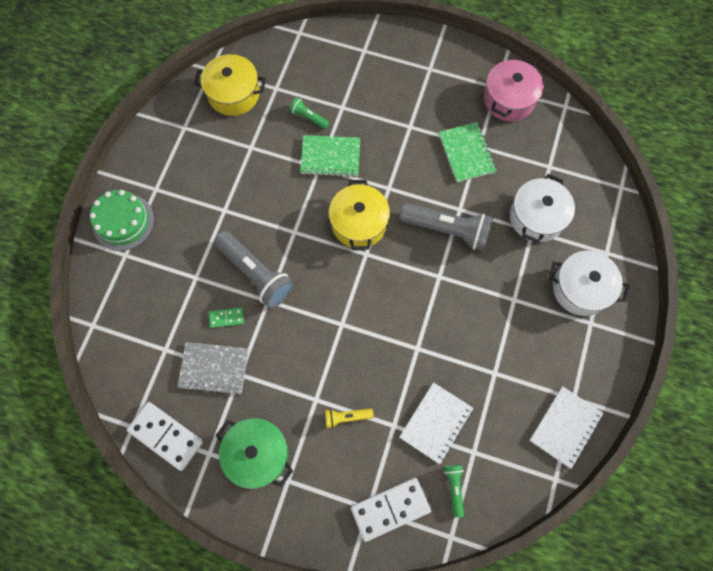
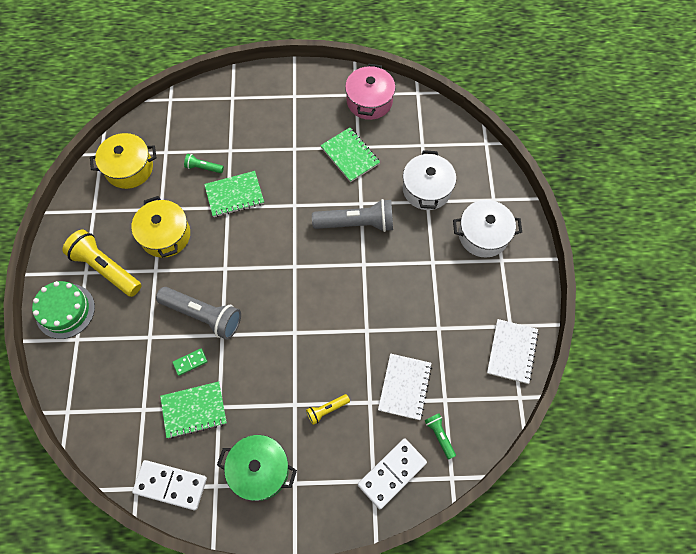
camera: 20 degrees left, 5 degrees down
grey notebook [177,342,248,396] -> green notebook [160,382,227,439]
yellow pot [329,180,390,250] -> yellow pot moved to [131,196,190,258]
none -> yellow flashlight [62,229,142,297]

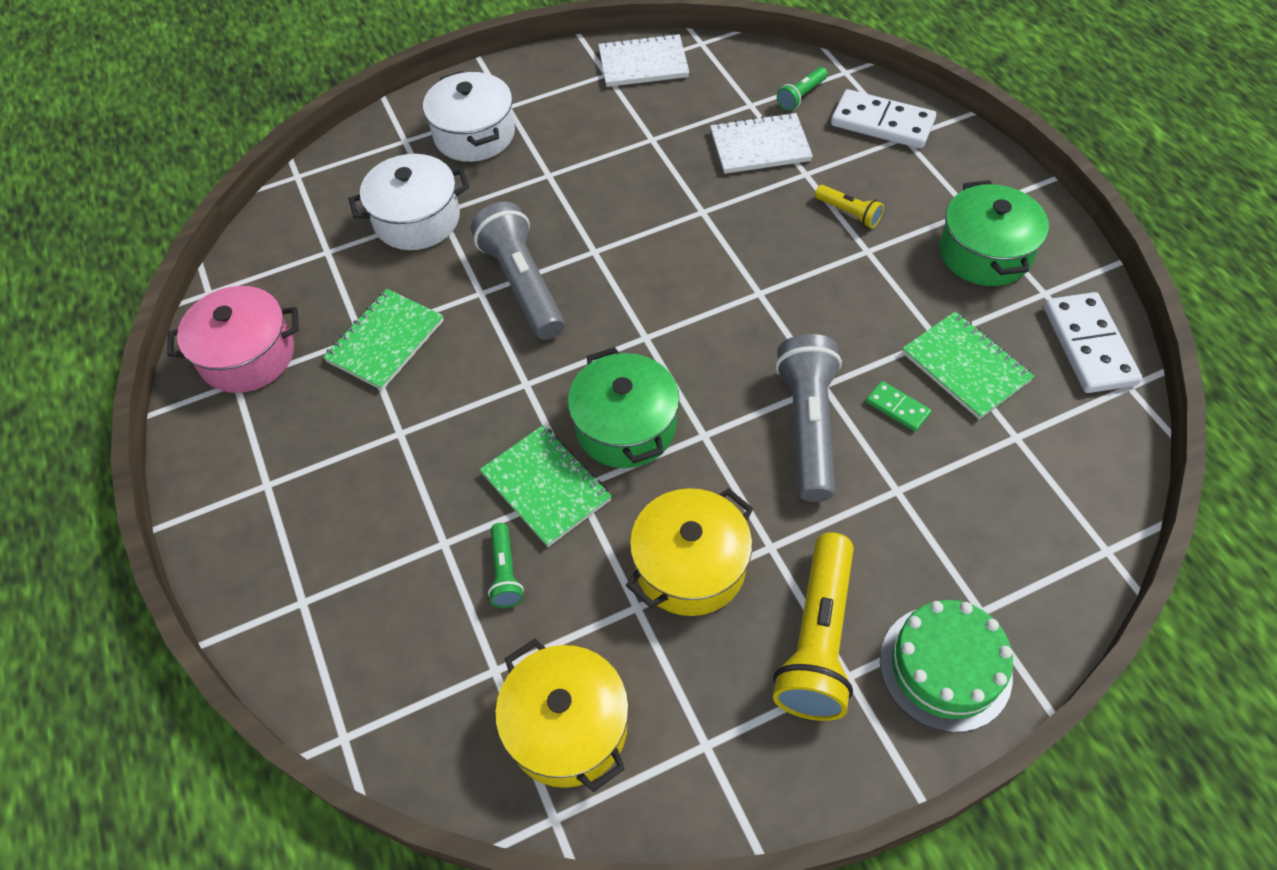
camera: 110 degrees left, 10 degrees down
none -> green pot [568,347,680,468]

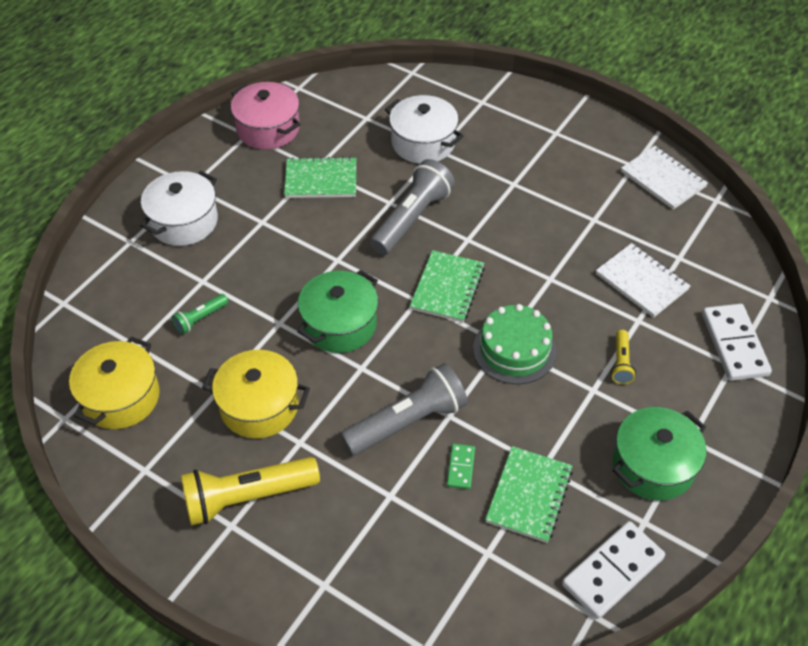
camera: 55 degrees right, 5 degrees down
white pot [423,71,515,162] -> white pot moved to [140,171,218,246]
green notebook [480,425,612,547] -> green notebook moved to [410,250,485,322]
green flashlight [777,67,828,111] -> none
green cake [880,600,1013,732] -> green cake moved to [473,304,556,384]

